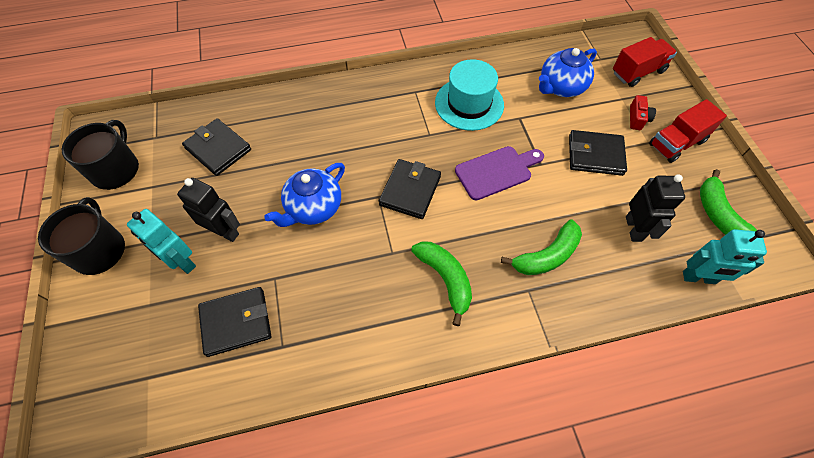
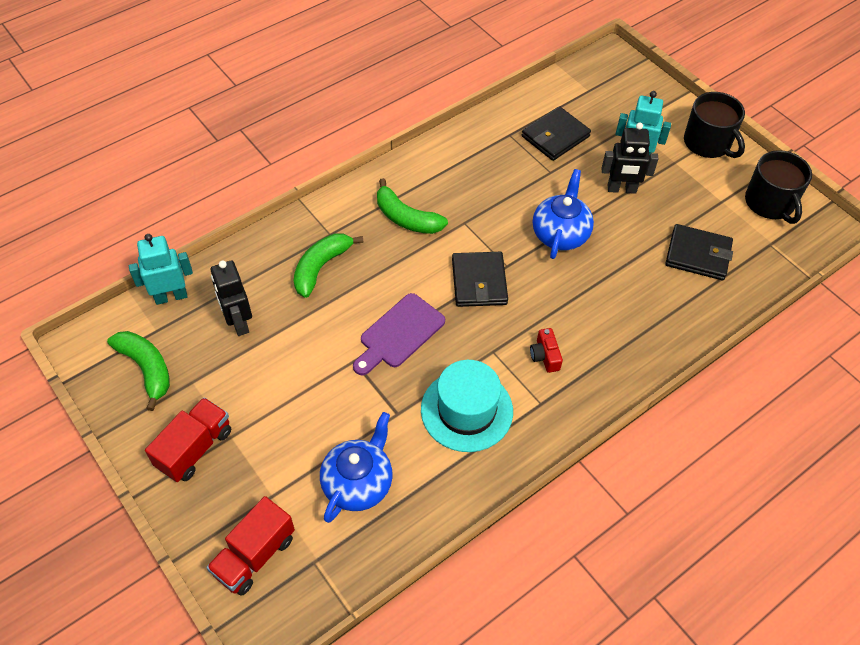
camera: 155 degrees right, 5 degrees down
black wallet [569,130,627,176] -> none
red camera [630,95,656,130] -> red camera moved to [530,328,563,373]

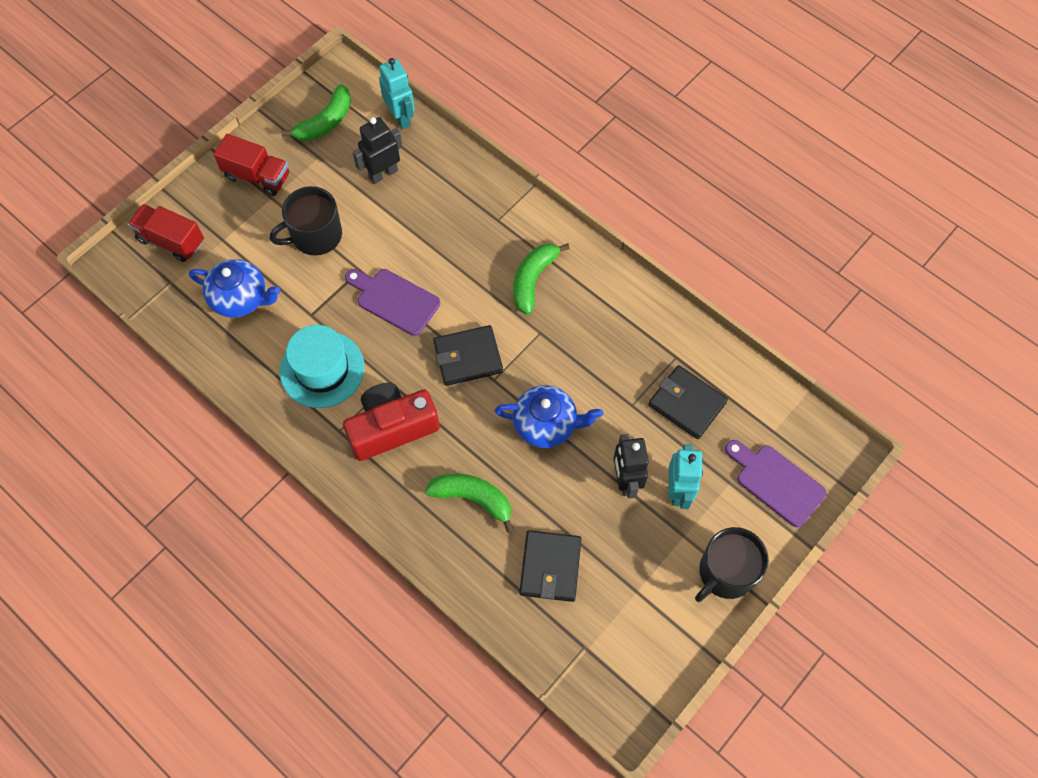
camera: 80 degrees right, 10 degrees up
green banana [294,233,363,298] -> green banana moved to [425,473,514,533]
red camera [530,328,563,373] -> red camera [343,383,440,461], size x2.26
black mug [745,150,812,224] -> black mug moved to [270,186,342,256]
none -> purple cutting board [725,440,827,527]

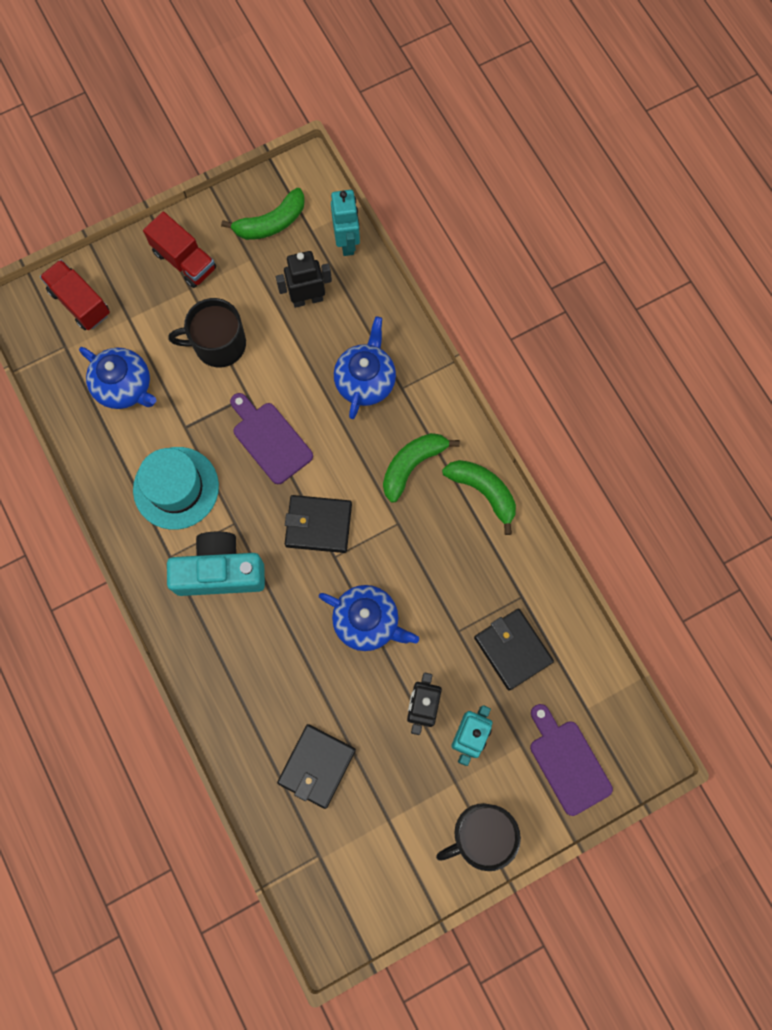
camera: 20 degrees right, 10 degrees up
red camera [343,383,440,461] -> turquoise camera [167,532,265,596]
green banana [425,473,514,533] -> green banana moved to [442,460,516,535]
none -> blue teapot [334,316,396,419]

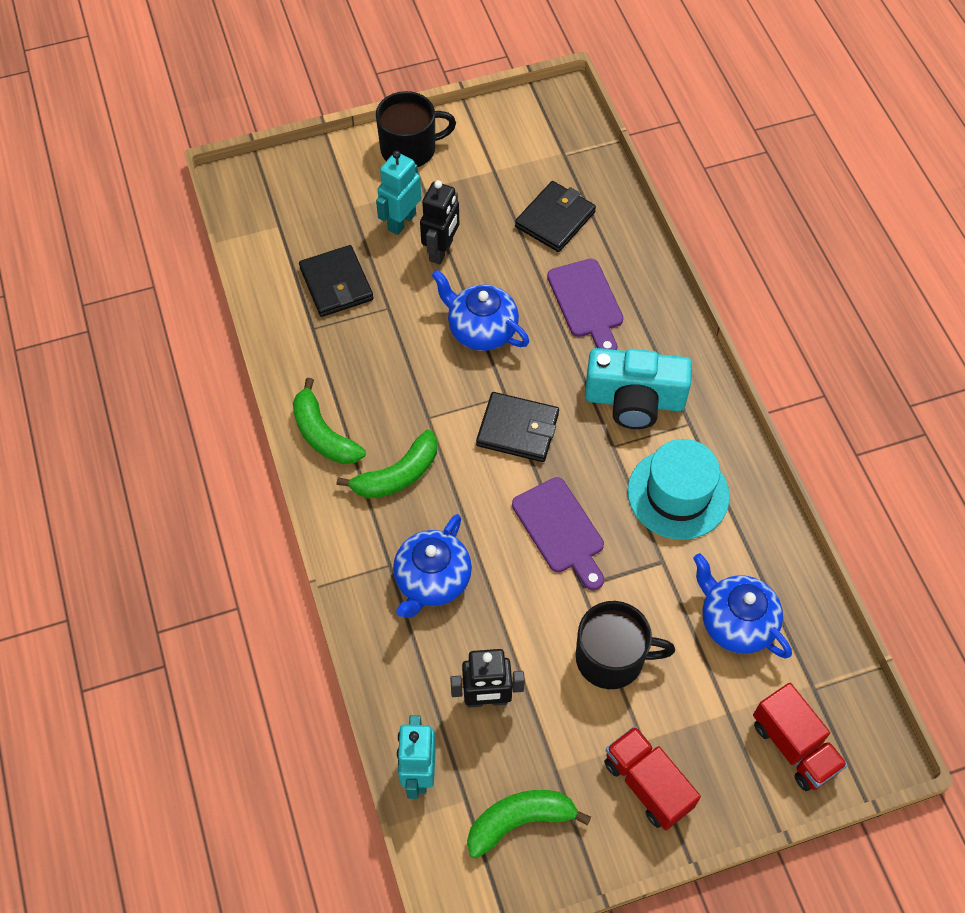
camera: 170 degrees left, 15 degrees down
purple cutting board [530,704,613,816] -> purple cutting board moved to [547,259,623,350]

